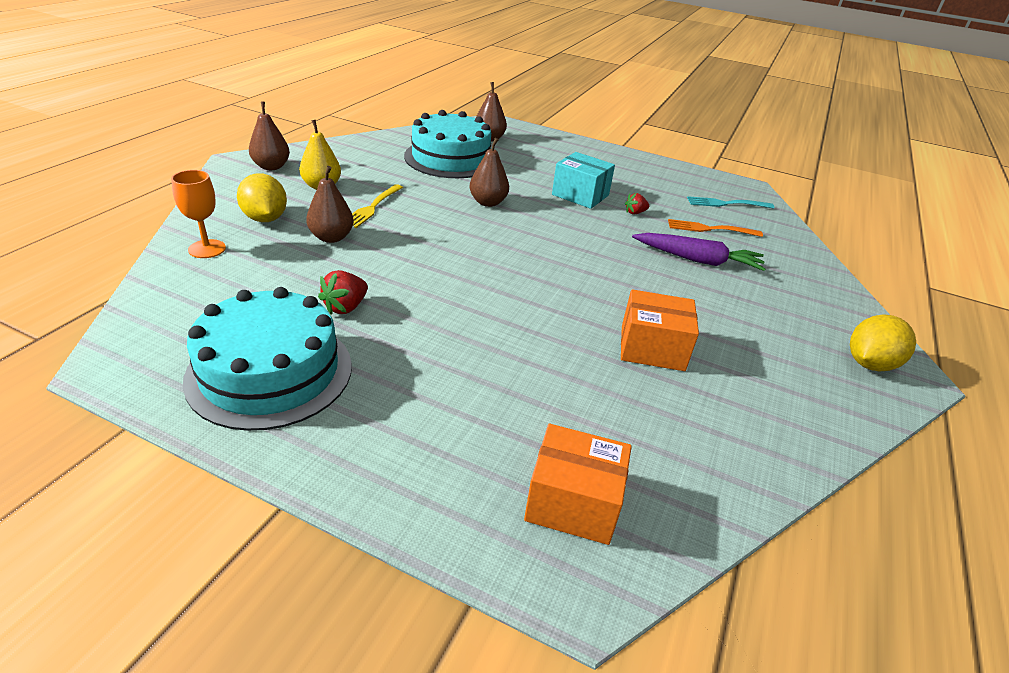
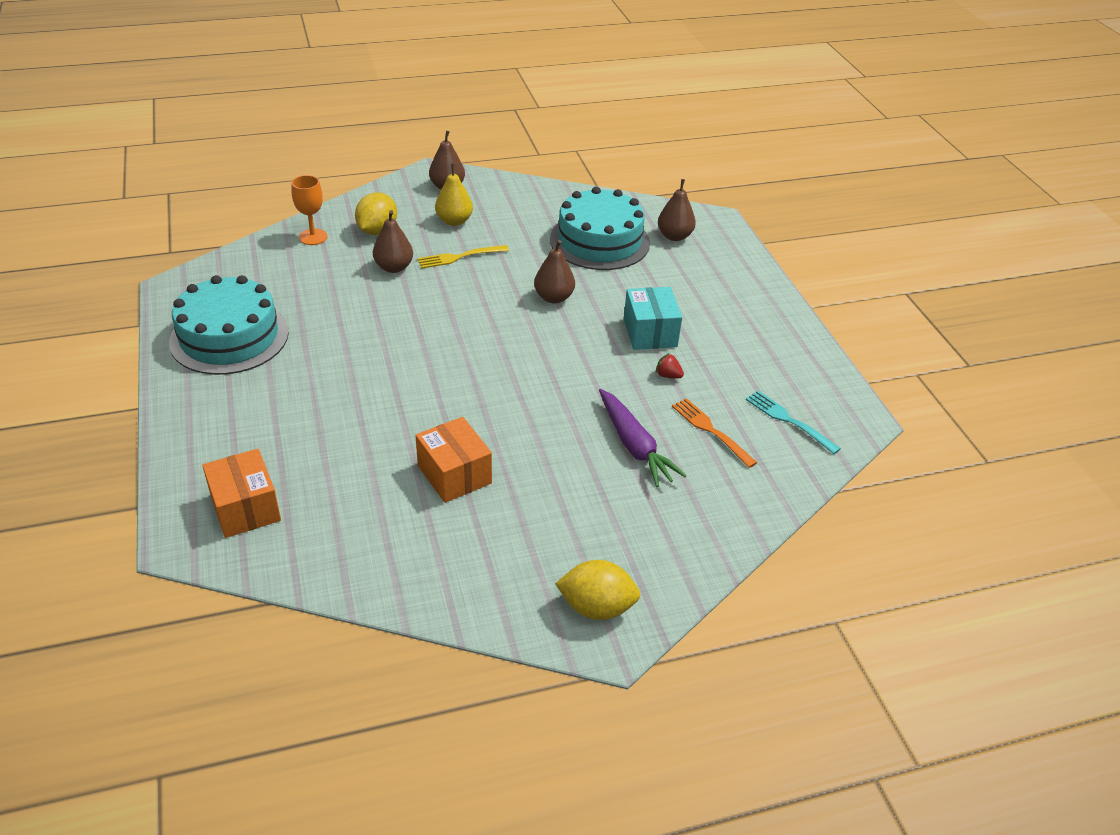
camera: 50 degrees right, 5 degrees up
red strawberry [318,270,368,315] -> none

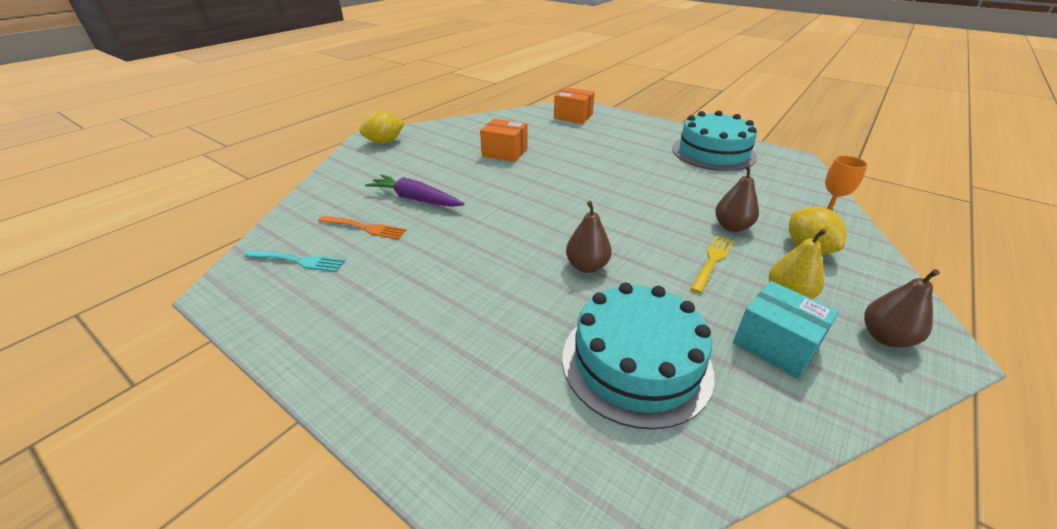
camera: 145 degrees right, 5 degrees down
turquoise box [624,287,682,350] -> turquoise box moved to [733,281,839,378]
red strawberry [656,353,684,378] -> none
brown pear [658,179,696,241] -> none

